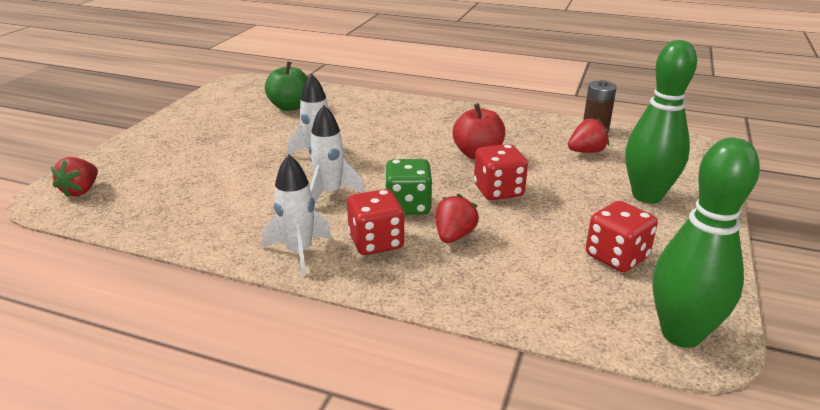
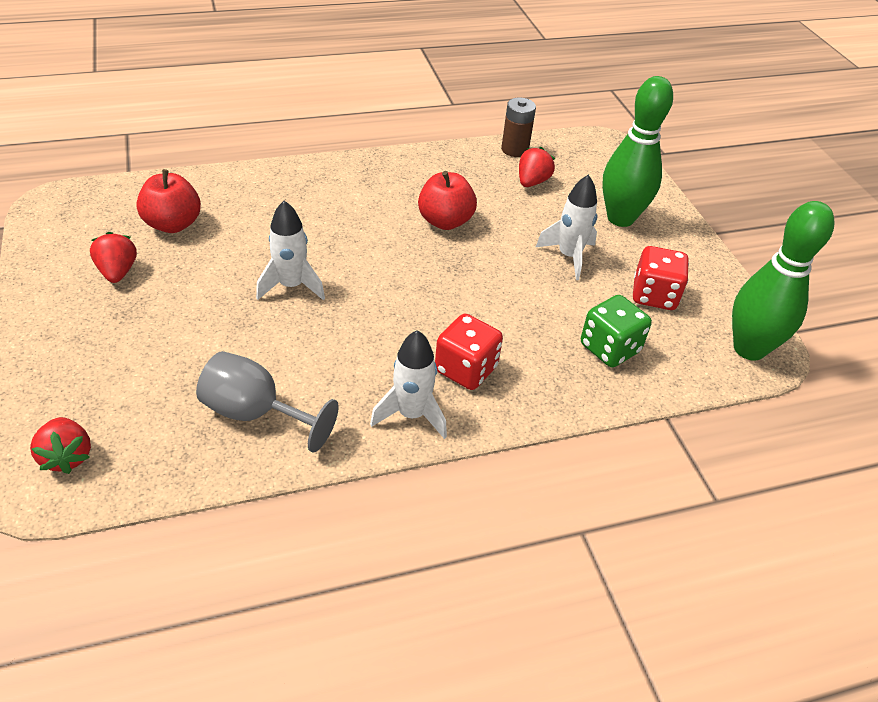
camera: 40 degrees left, 15 degrees up
green apple [265,61,308,111] -> red apple [136,169,201,233]
white rocket [309,105,365,203] -> white rocket moved to [536,175,598,280]
green dice [385,159,432,215] -> green dice moved to [581,295,652,367]
red strawberry [436,194,479,243] -> red strawberry moved to [90,232,137,283]
red dice [474,144,528,200] -> none
none -> grey goblet [196,351,339,452]

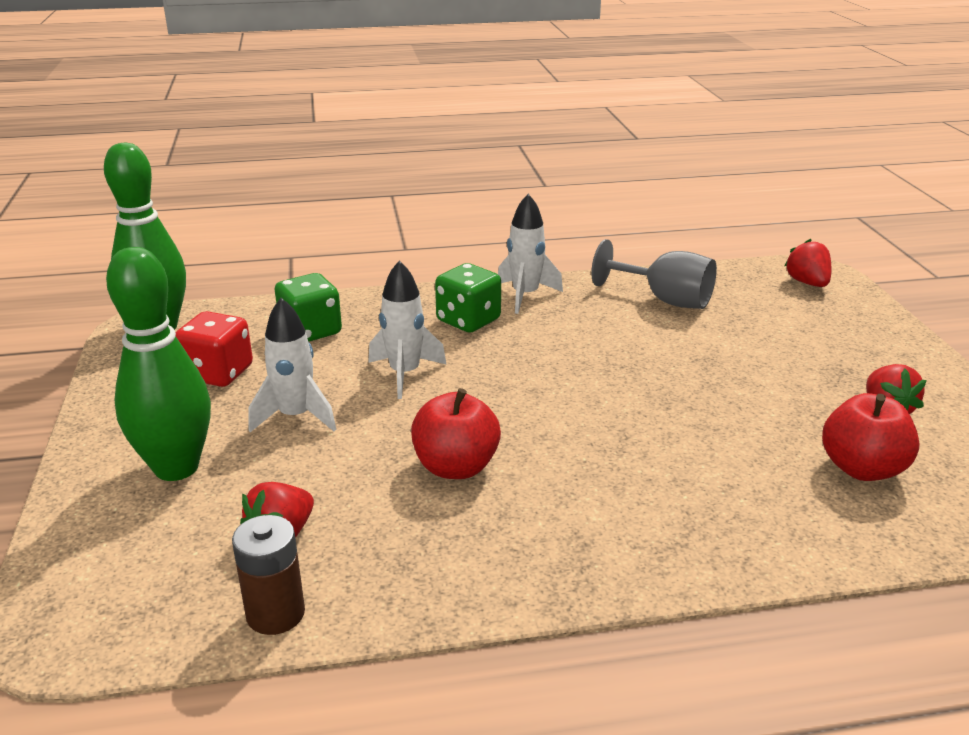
camera: 170 degrees left, 15 degrees down
white rocket [256,201,325,300] -> white rocket moved to [368,261,447,399]
red dice [435,314,503,390] -> green dice [435,263,501,333]

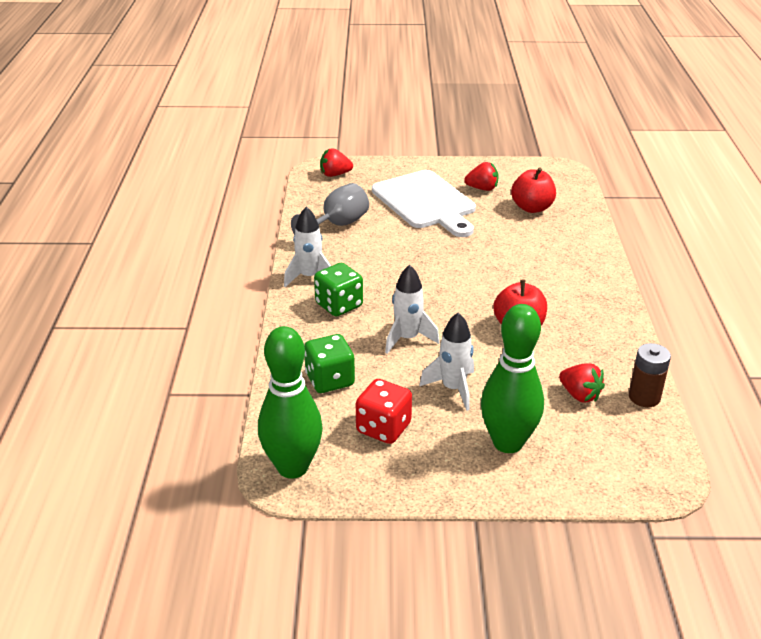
camera: 80 degrees left, 5 degrees up
none -> white cutting board [372,170,476,237]

